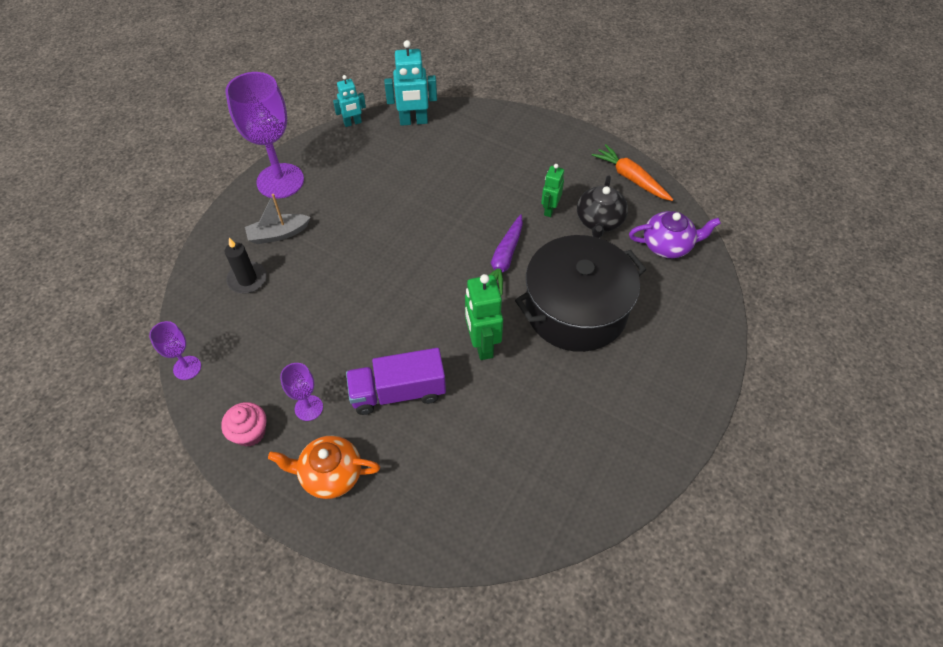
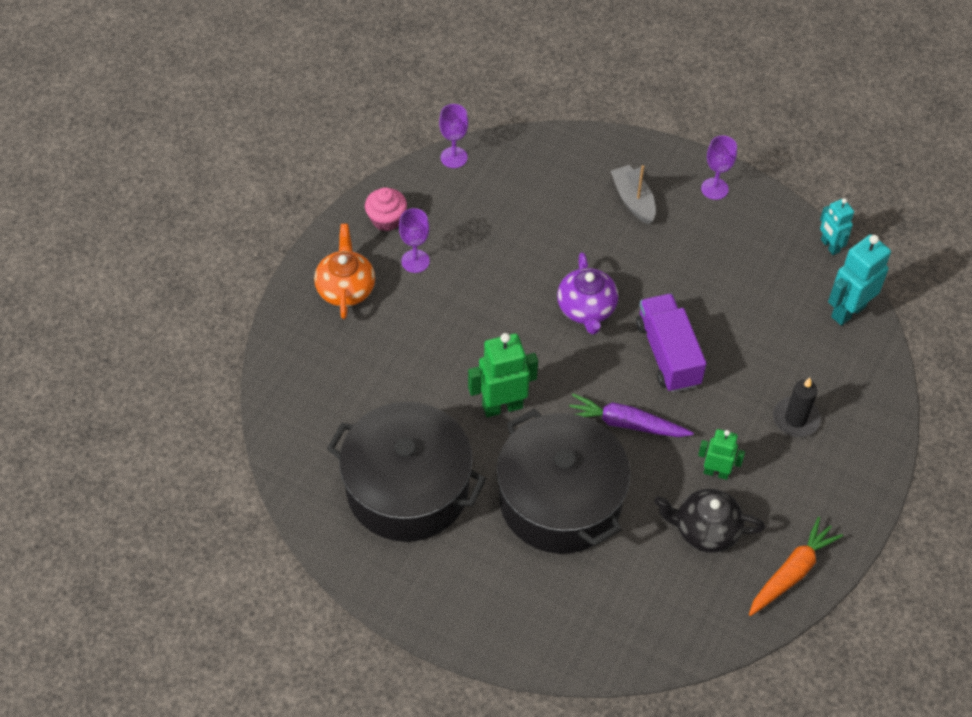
camera: 85 degrees right, 0 degrees up
purple goblet [225,72,304,199] -> purple goblet [701,135,737,200], size x0.49
black candle [225,238,267,294] -> black candle moved to [773,378,821,437]
purple truck [346,348,446,415] -> purple truck moved to [636,293,706,392]
turquoise robot [384,40,437,126] -> turquoise robot turned 60 degrees clockwise [828,234,891,326]
purple teapot [629,211,721,258] -> purple teapot moved to [557,252,618,334]
none -> black pot [327,402,486,542]

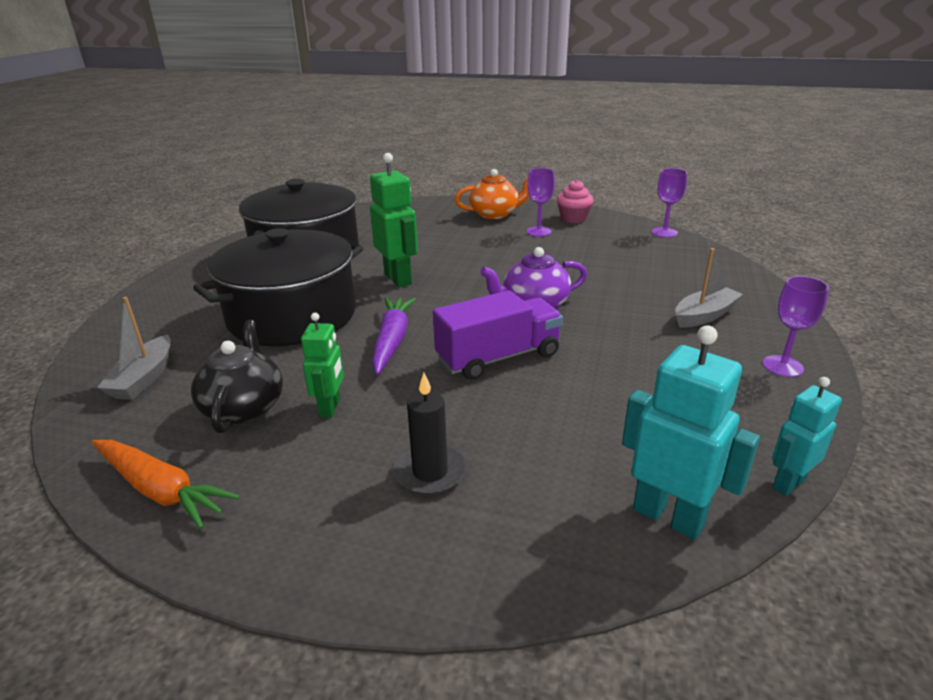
camera: 80 degrees right, 25 degrees down
none -> grey boat [97,297,171,400]

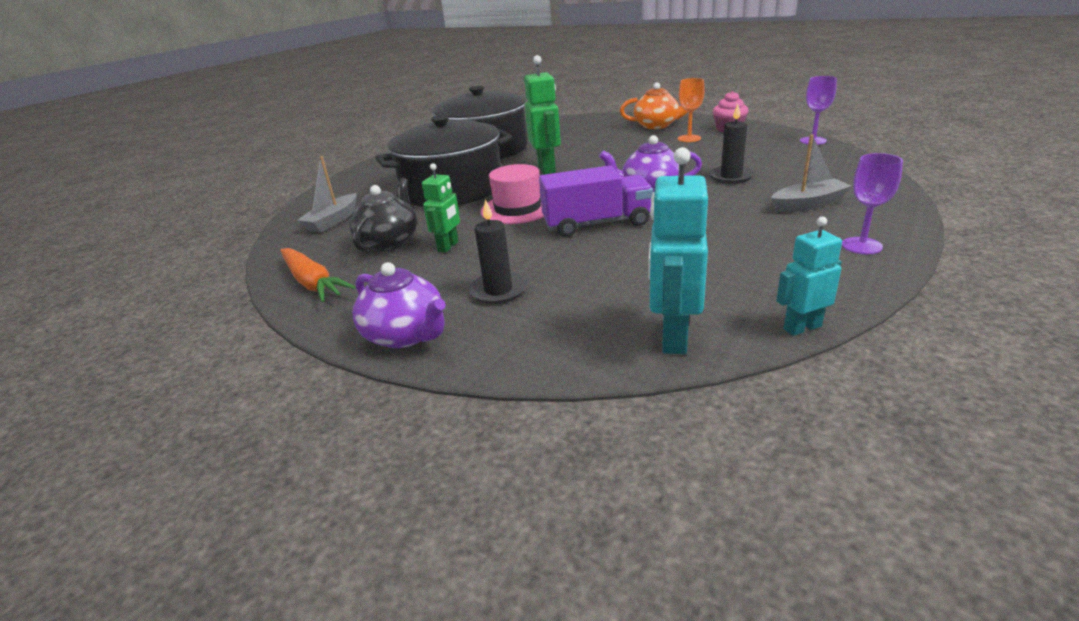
camera: 20 degrees right, 0 degrees up
purple carrot [372,298,416,375] -> pink hat [480,164,544,224]
purple goblet [526,168,555,237] -> orange goblet [678,78,705,142]
turquoise robot [622,325,760,540] -> turquoise robot turned 135 degrees counterclockwise [648,147,708,354]
none -> purple teapot [353,262,446,348]
none -> black candle [709,104,755,184]

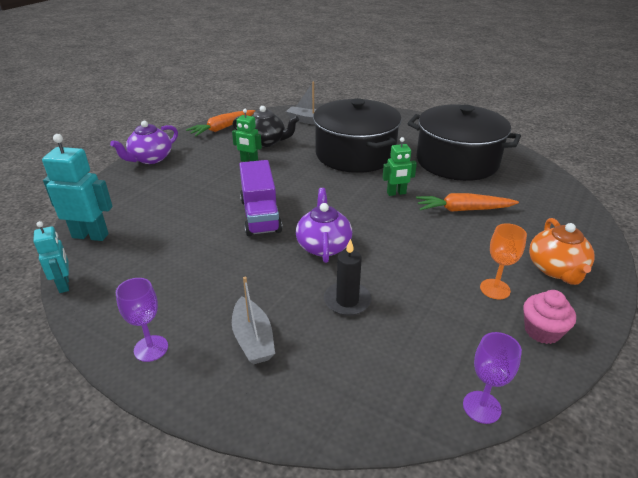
camera: 85 degrees right, 5 degrees up
black candle [469,199,527,304] -> none
pink hat [480,164,544,224] -> none
green robot [524,55,561,174] -> green robot [382,137,417,196], size x0.62
none -> orange carrot [416,193,519,212]

